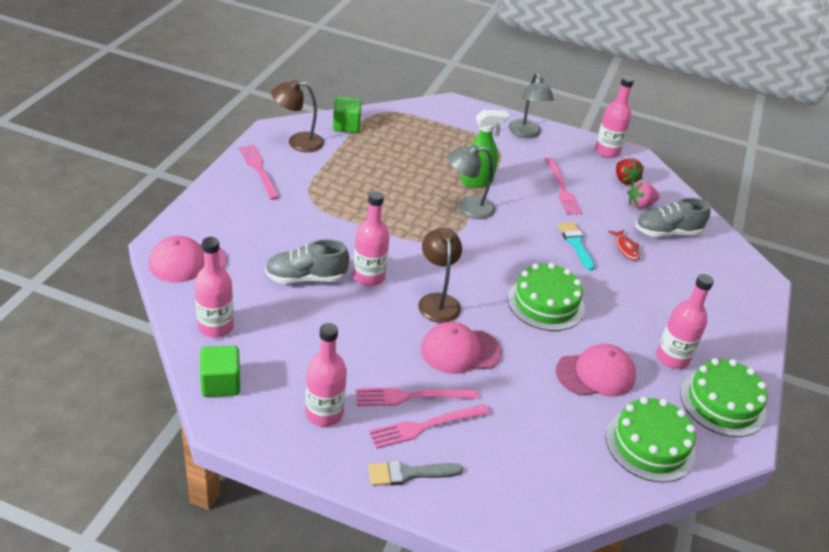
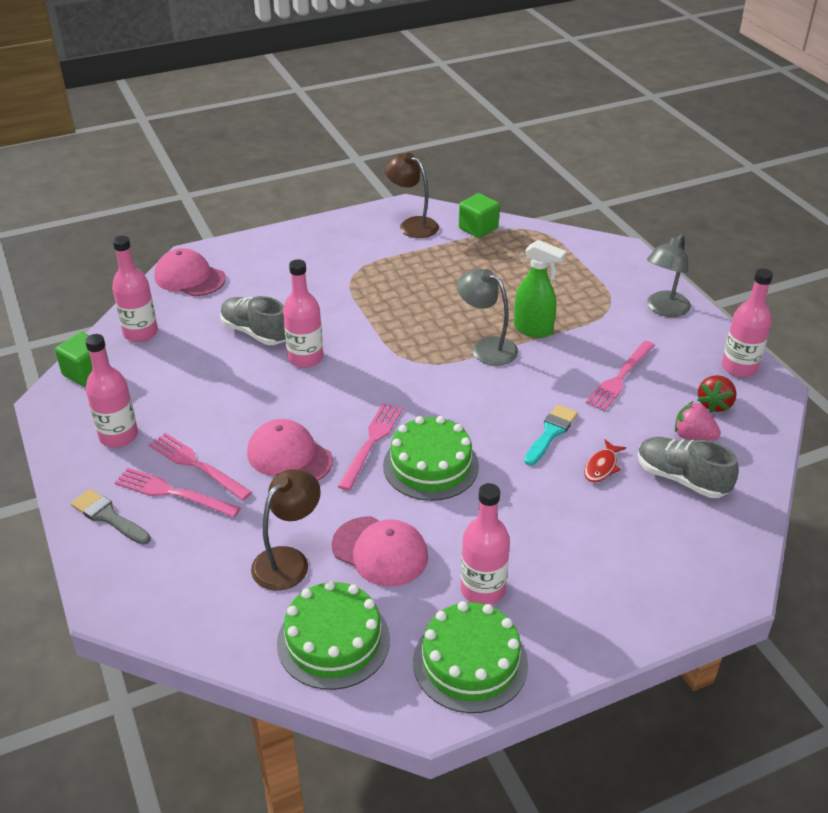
camera: 50 degrees right, 0 degrees up
pink fork [239,145,280,200] -> pink fork moved to [337,403,403,491]
brown lamp [418,228,462,323] -> brown lamp moved to [251,469,321,591]

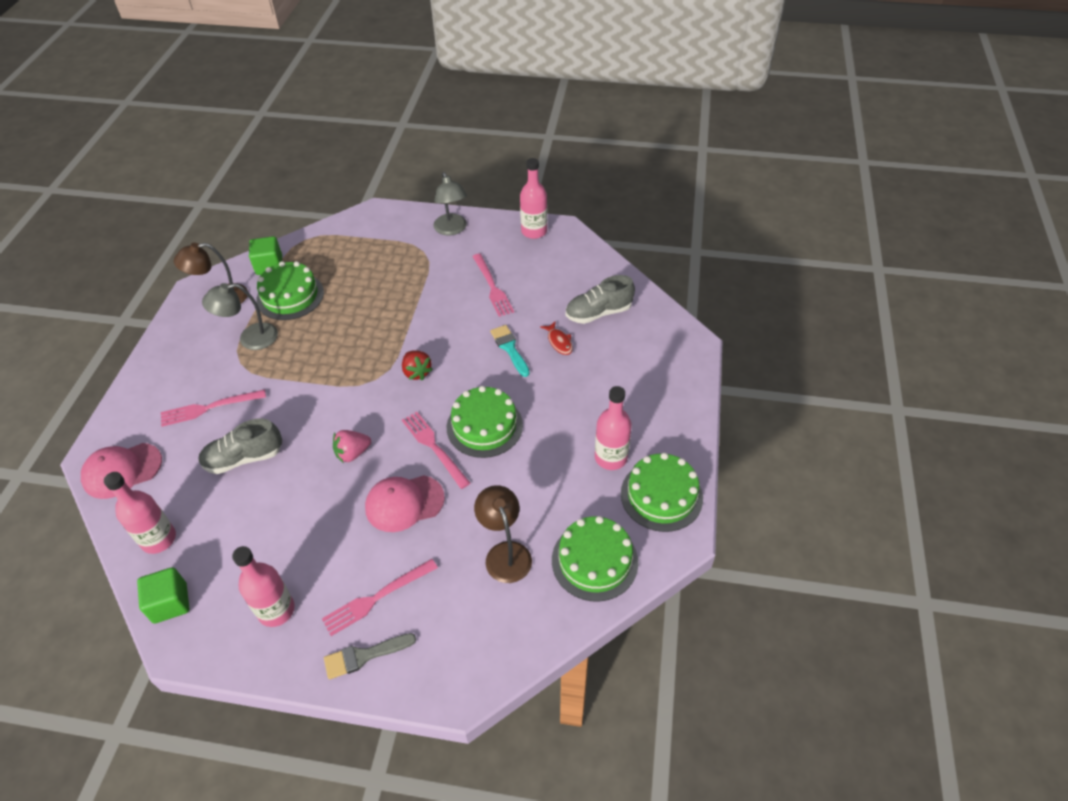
camera: 55 degrees left, 10 degrees up
pink fork [149,433,252,500] -> pink fork moved to [161,390,266,427]
pink bottle [283,259,323,368] -> none
pink cap [332,516,428,586] -> none
grey lamp [457,269,518,365] -> grey lamp moved to [202,283,278,350]
green spray bottle [514,240,566,338] -> none
pink strawberry [675,401,721,441] -> pink strawberry moved to [333,430,371,463]
red strawberry [697,375,737,413] -> red strawberry moved to [402,350,433,381]
none -> green cake [256,261,324,320]

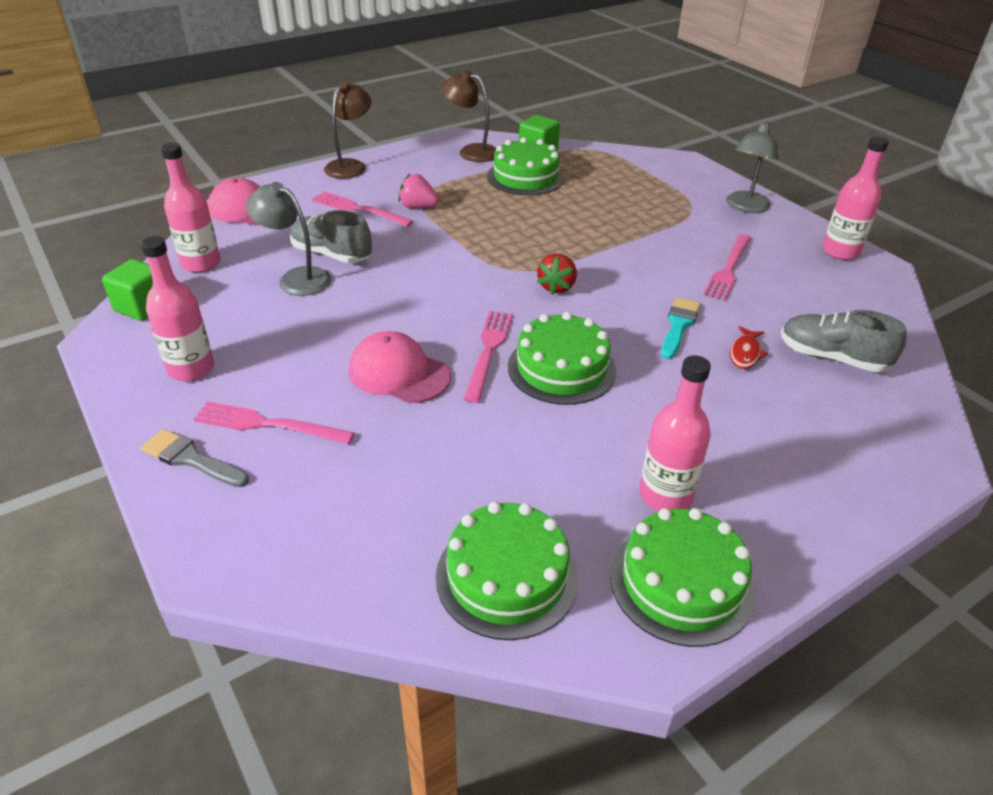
camera: 45 degrees right, 10 degrees down
grey lamp [202,283,278,350] -> grey lamp moved to [246,182,331,296]
pink strawberry [333,430,371,463] -> pink strawberry moved to [398,174,439,208]
brown lamp [474,485,532,583] -> brown lamp moved to [324,81,371,179]

